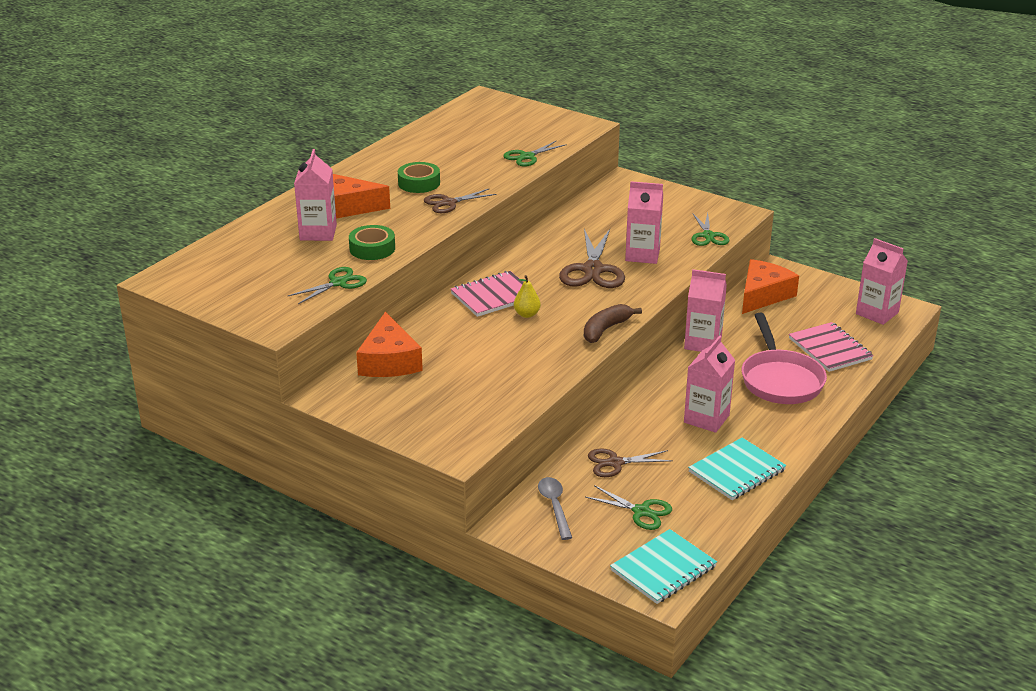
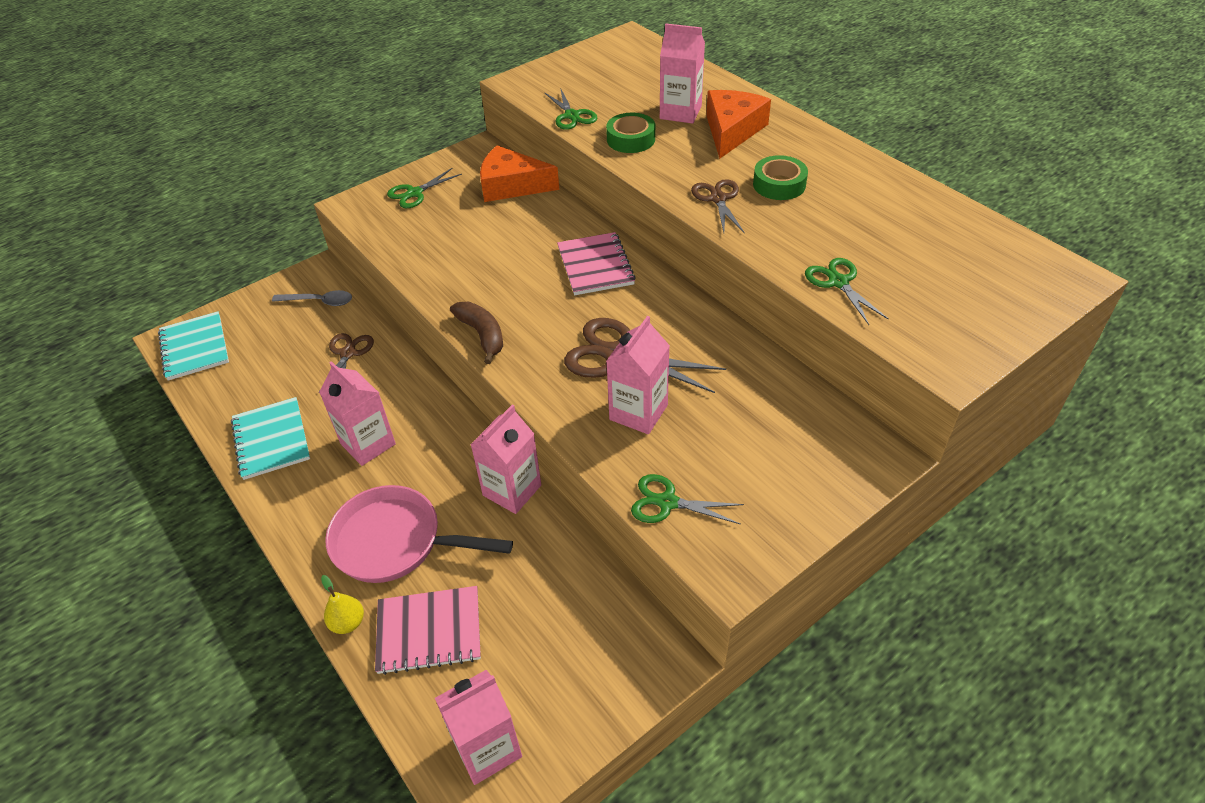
camera: 110 degrees right, 15 degrees up
yellow pear [514,275,541,318] -> yellow pear moved to [321,575,364,634]
green scissors [585,485,672,530] -> green scissors moved to [387,168,462,208]
orange cheese [742,259,799,314] -> none

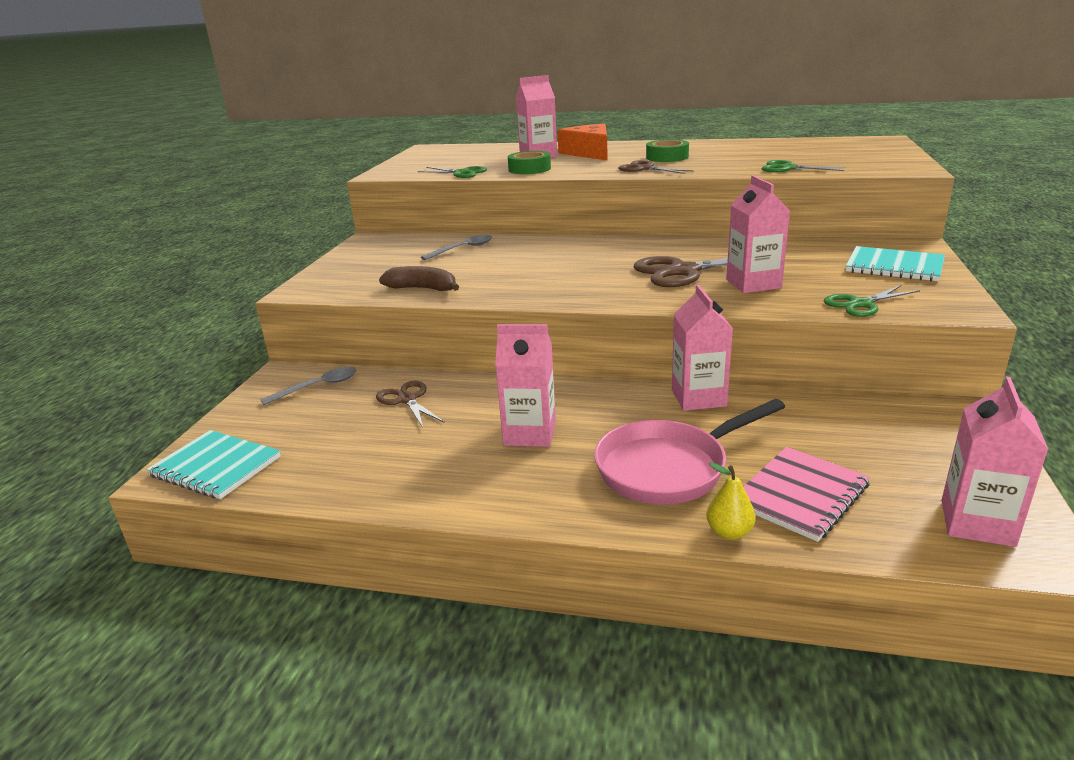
camera: 40 degrees left, 20 degrees down
turquoise notebook [231,397,310,480] -> turquoise notebook moved to [846,246,945,281]
green scissors [387,168,462,208] -> none
brown banana [450,302,503,364] -> brown banana moved to [379,266,459,291]
orange cheese [480,145,559,202] -> none
pink notebook [557,232,636,295] -> none
none -> grey spoon [421,235,492,260]

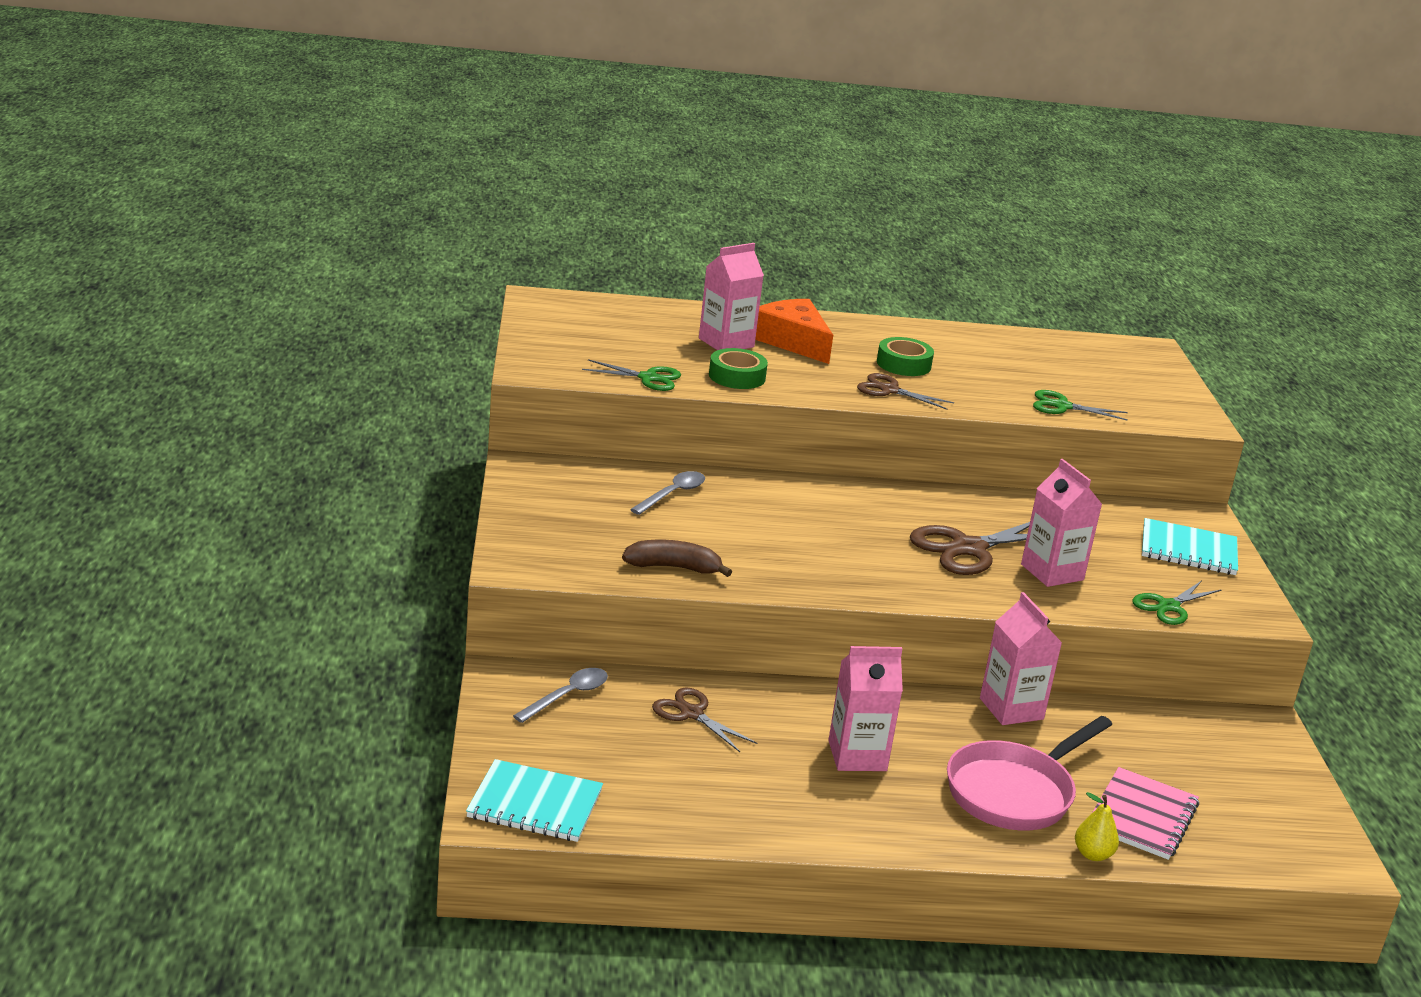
camera: 20 degrees left, 0 degrees up
pink carton [941,377,1049,547] -> none

